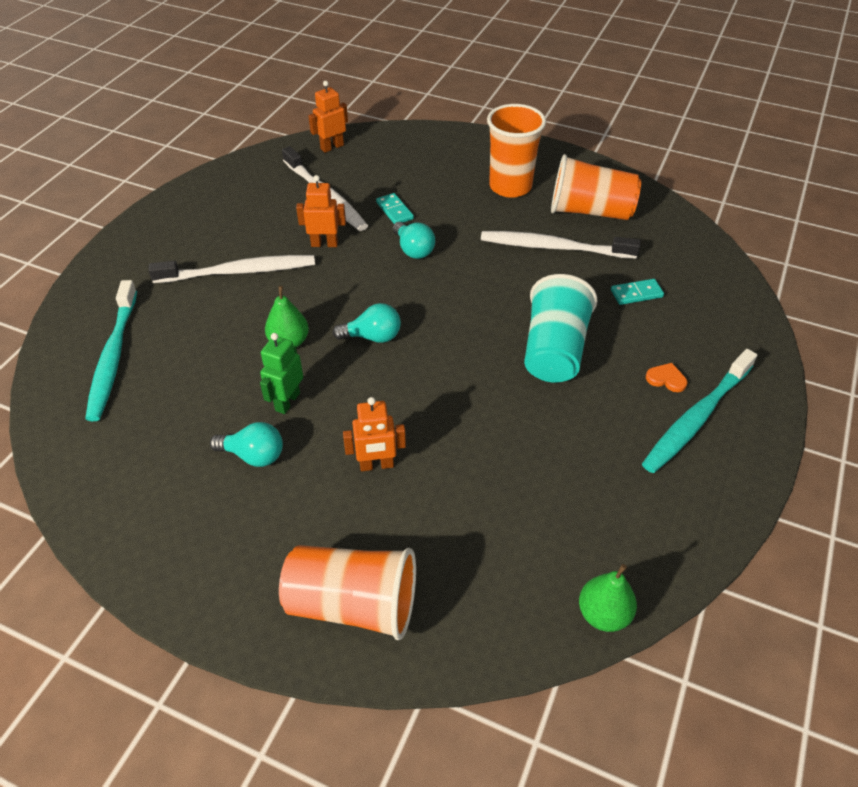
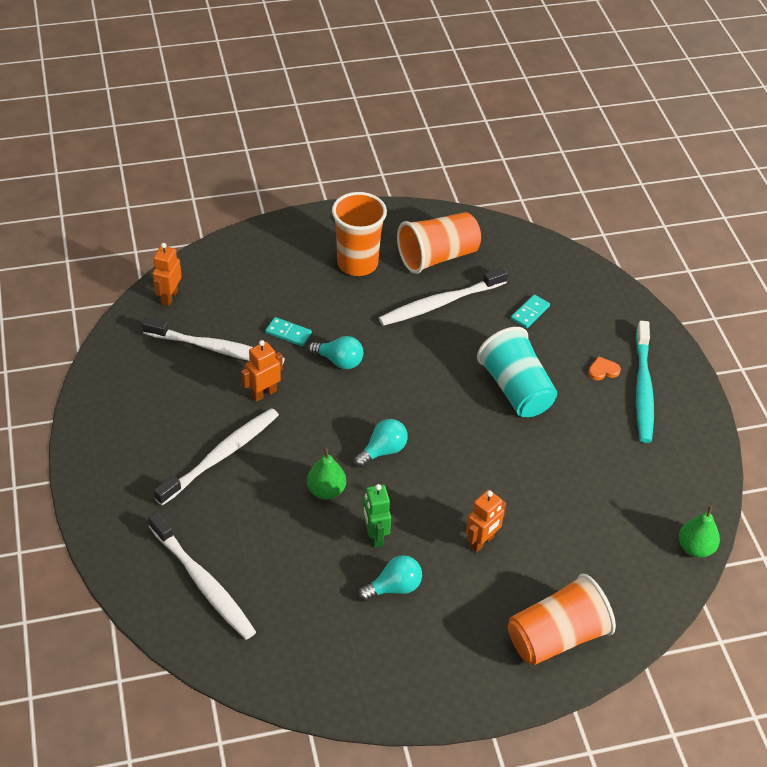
camera: 40 degrees left, 0 degrees up
turquoise toothbrush [85,280,137,421] -> white toothbrush [148,512,256,640]

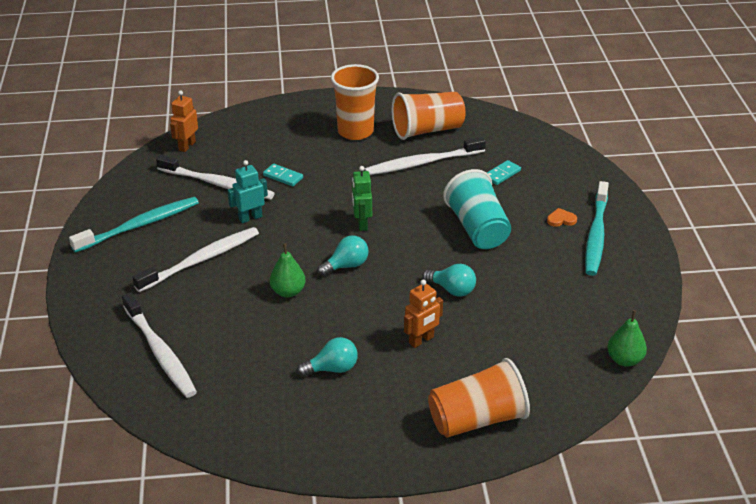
camera: 10 degrees right, 10 degrees down
orange robot [241,340,283,402] -> turquoise robot [228,160,268,223]
turquoise light bulb [308,336,363,369] -> turquoise light bulb moved to [422,264,476,297]
green robot [363,484,391,548] -> green robot moved to [352,166,372,231]
none -> turquoise toothbrush [69,197,199,253]

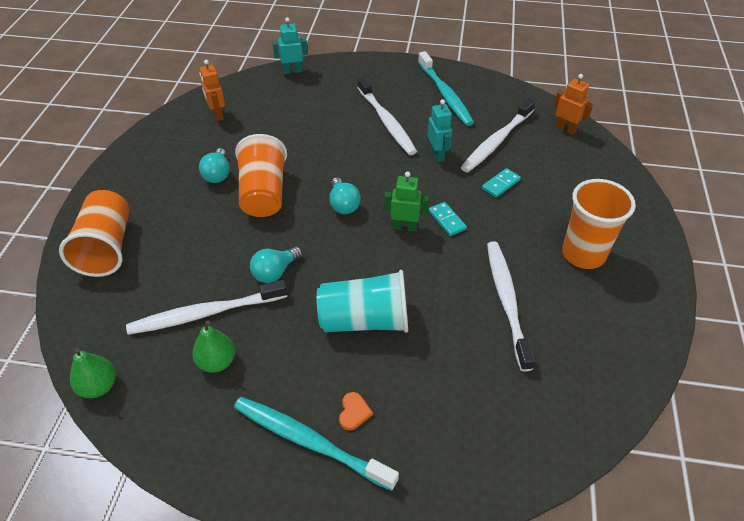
camera: 105 degrees right, 10 degrees up
white toothbrush [122,292,197,398] -> white toothbrush moved to [126,280,287,335]
green pear [270,243,306,297] -> green pear moved to [192,320,235,373]
orange cup [392,92,466,140] -> orange cup moved to [235,134,287,217]
orange robot [404,280,443,348] -> orange robot moved to [199,60,225,121]
turquoise domino [487,160,521,185] -> turquoise domino moved to [428,202,467,236]
none -> turquoise robot [272,17,308,74]

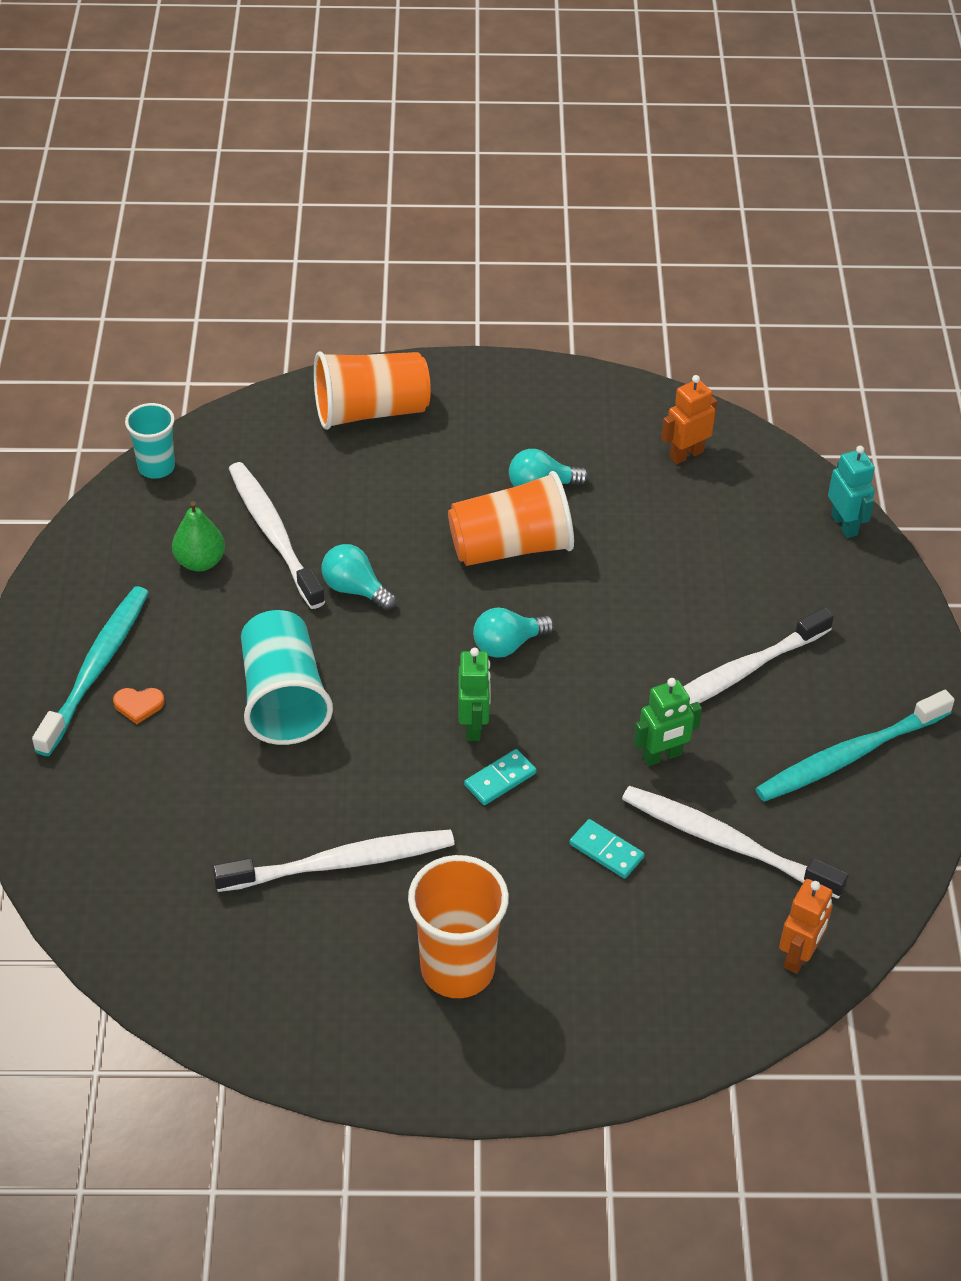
camera: 80 degrees right, 0 degrees up
green pear [70,348,116,398] -> turquoise cup [125,403,175,479]
turquoise robot [427,99,452,162] -> green robot [634,678,702,766]

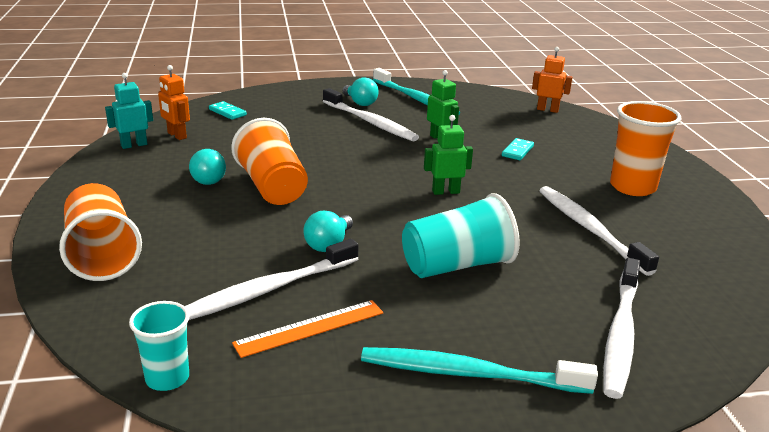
camera: 100 degrees left, 20 degrees down
orange heart [113,688,165,724] -> none
green pear [172,501,225,571] -> orange ruler [232,300,383,358]
turquoise domino [464,749,536,805] -> turquoise domino moved to [209,101,247,120]
turquoise light bulb [473,608,555,658] -> turquoise light bulb moved to [342,77,379,106]
white toothbrush [622,786,849,899] -> white toothbrush moved to [603,258,640,399]
turquoise robot [828,446,875,538] -> turquoise robot moved to [105,73,153,149]

